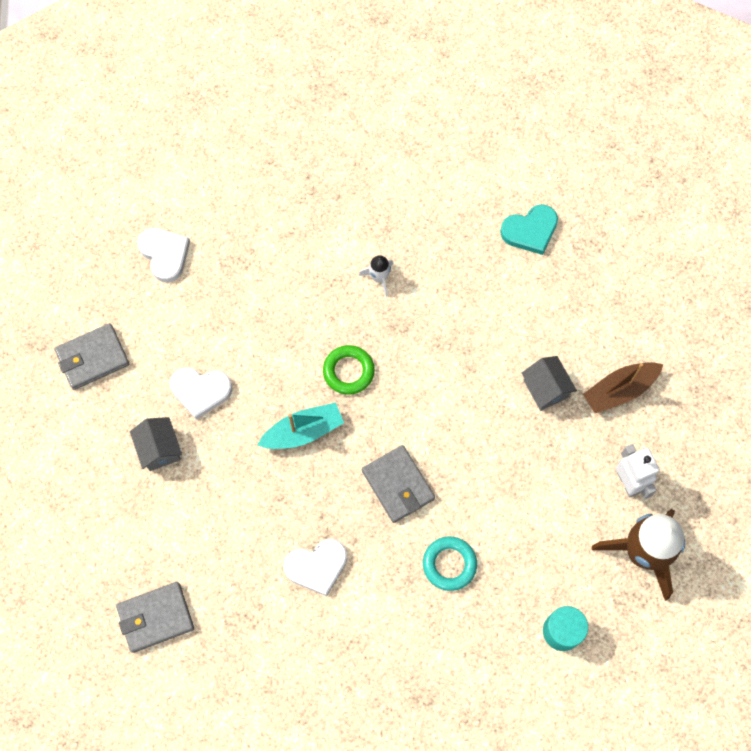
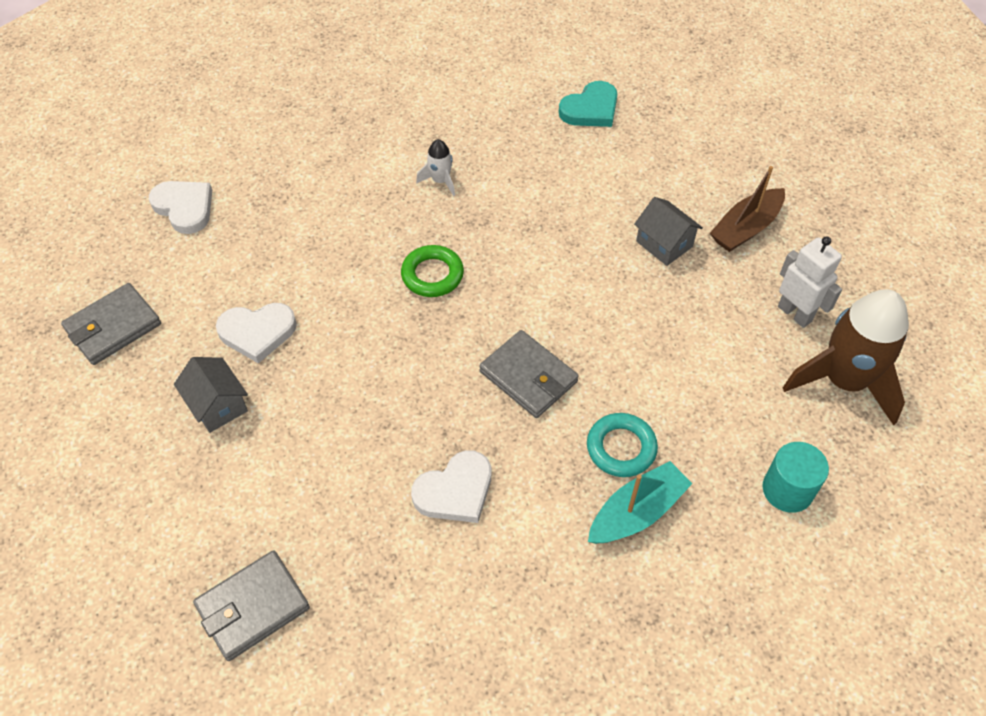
camera: 15 degrees left, 15 degrees down
turquoise boat [257,403,344,449] -> turquoise boat moved to [588,461,692,544]

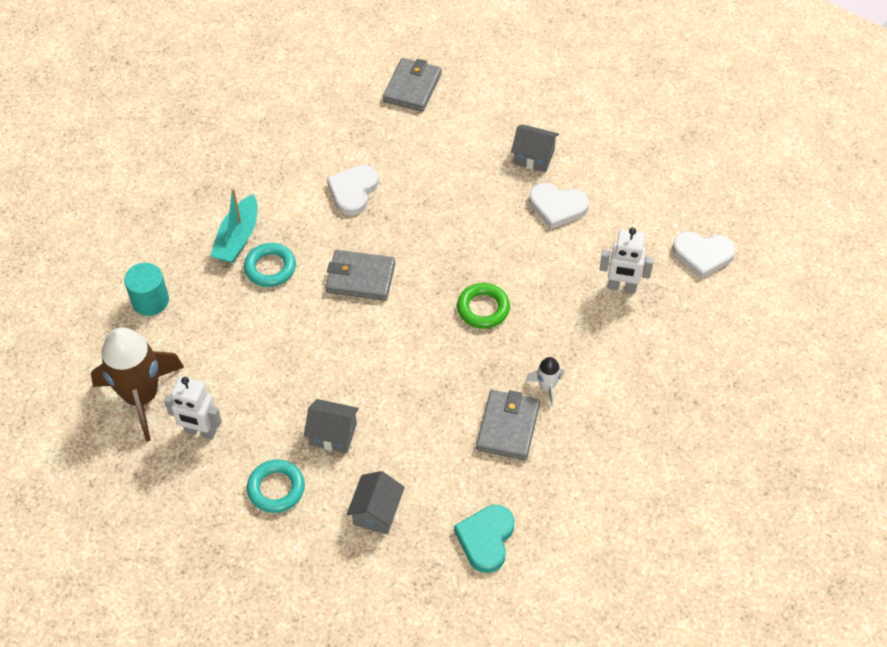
camera: 145 degrees right, 0 degrees up
grey wallet [61,283,161,365] -> grey wallet moved to [476,390,540,460]
white heart [216,303,297,363] -> white heart turned 120 degrees counterclockwise [529,183,589,229]
brown boat [710,166,785,252] -> turquoise ring [247,459,305,513]
none -> grey house [347,471,405,535]
none -> white robot [599,227,654,293]

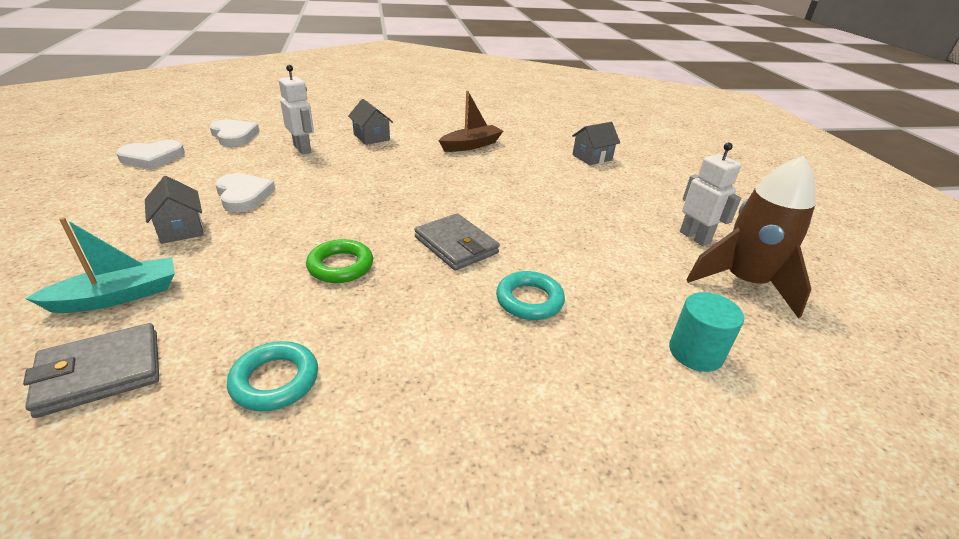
camera: 140 degrees left, 20 degrees down
turquoise boat [211,188,257,263] -> turquoise boat moved to [25,217,175,313]
turquoise ring [247,459,305,513] -> turquoise ring moved to [227,341,318,412]
grey house [304,399,359,453] -> grey house moved to [348,99,393,145]
white heart [327,165,379,216] -> white heart moved to [116,140,185,169]
turquoise heart [454,505,515,573] -> none
green ring [457,283,510,329] -> green ring moved to [306,239,373,283]
grey wallet [476,390,540,460] -> brown boat [438,91,503,152]
white rocket [525,357,565,407] -> none

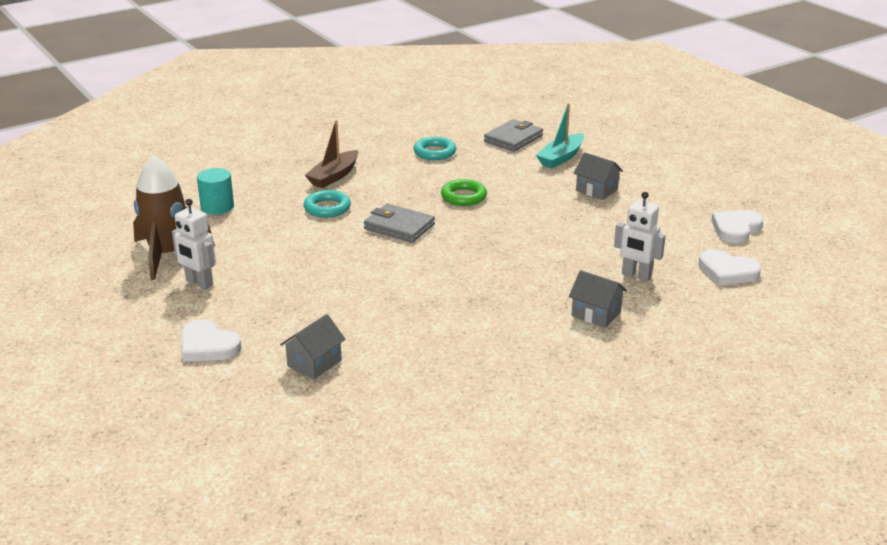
camera: 160 degrees right, 5 degrees down
white heart [215,173,276,212] -> white heart moved to [181,319,242,362]
brown boat [438,91,503,152] -> brown boat moved to [305,120,358,188]

